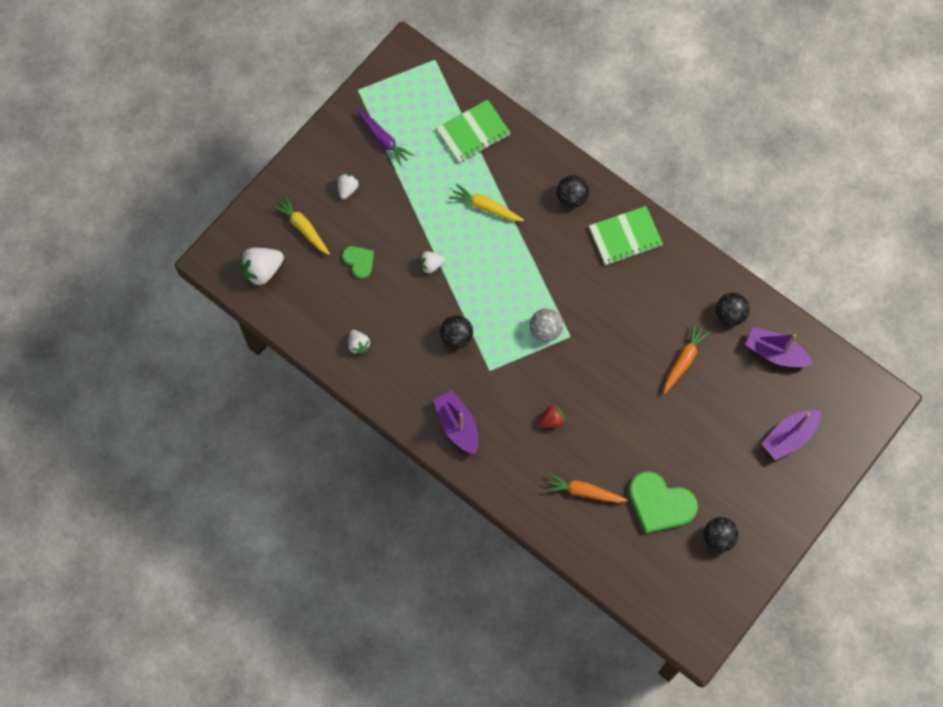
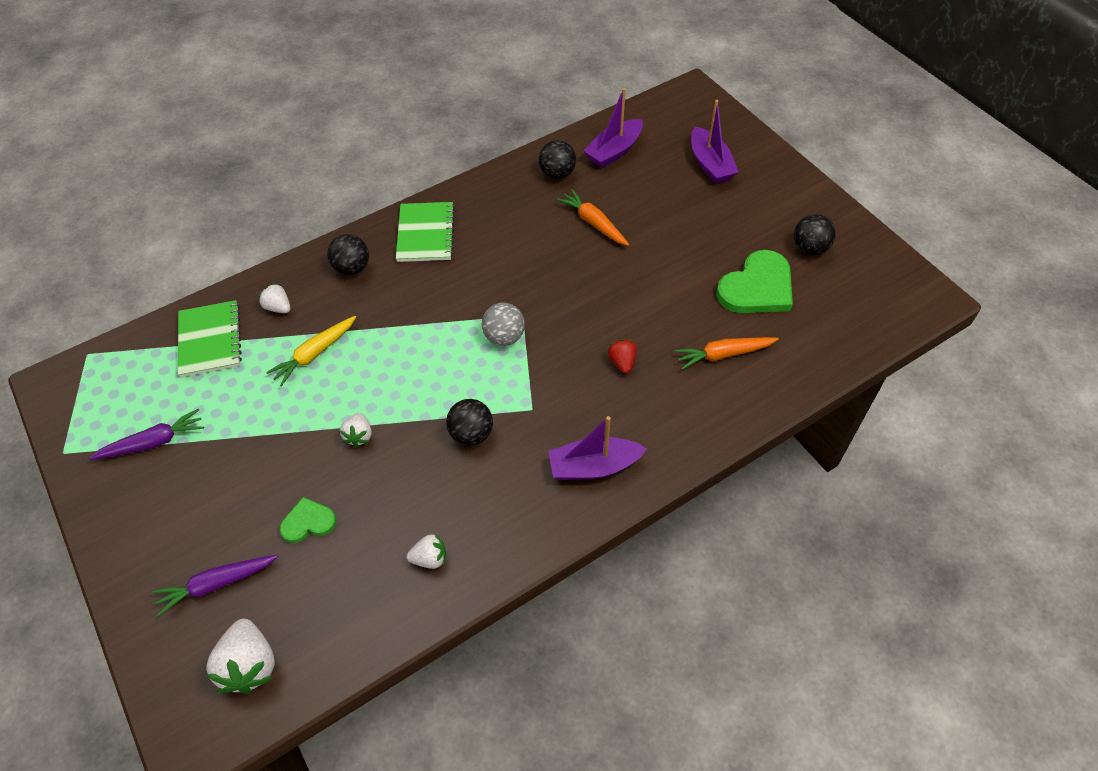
camera: 70 degrees left, 15 degrees down
yellow carrot [272,195,330,255] -> purple carrot [152,555,278,617]
white strawberry [337,174,359,199] -> white strawberry moved to [258,283,291,313]
orange carrot [545,473,628,503] -> orange carrot turned 45 degrees clockwise [674,337,779,370]

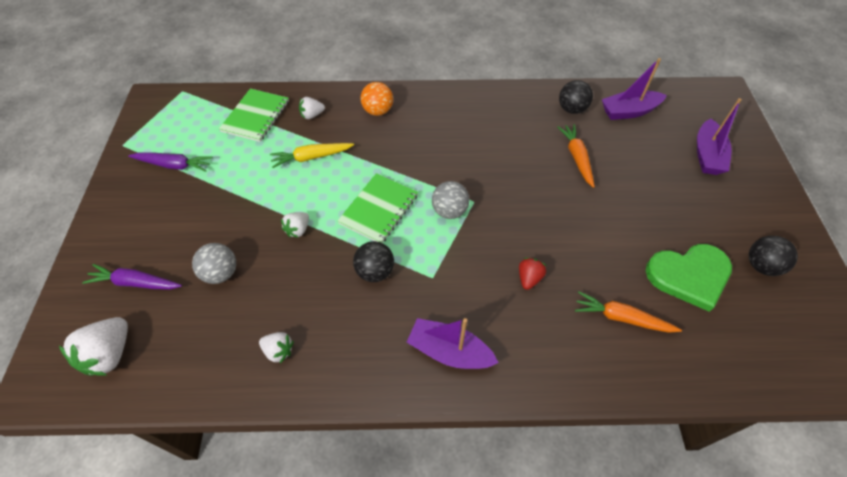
camera: 30 degrees right, 0 degrees up
white strawberry [258,283,291,313] -> white strawberry turned 90 degrees counterclockwise [299,97,325,119]
green heart [280,497,336,543] -> grey ball [192,243,236,284]
black ball [327,234,369,275] -> orange ball [360,82,393,116]
green notebook [396,202,455,262] -> green notebook moved to [338,173,418,243]

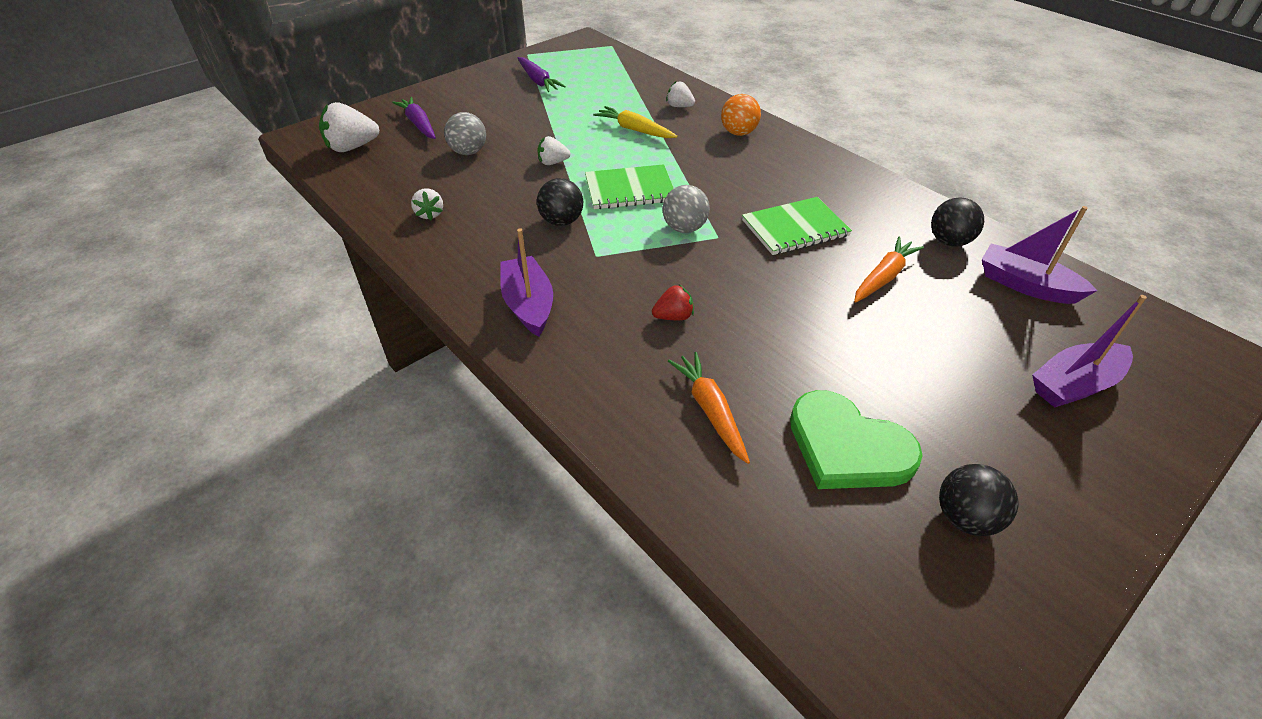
camera: 50 degrees right, 10 degrees down
green notebook [219,88,289,142] -> green notebook moved to [742,197,852,255]

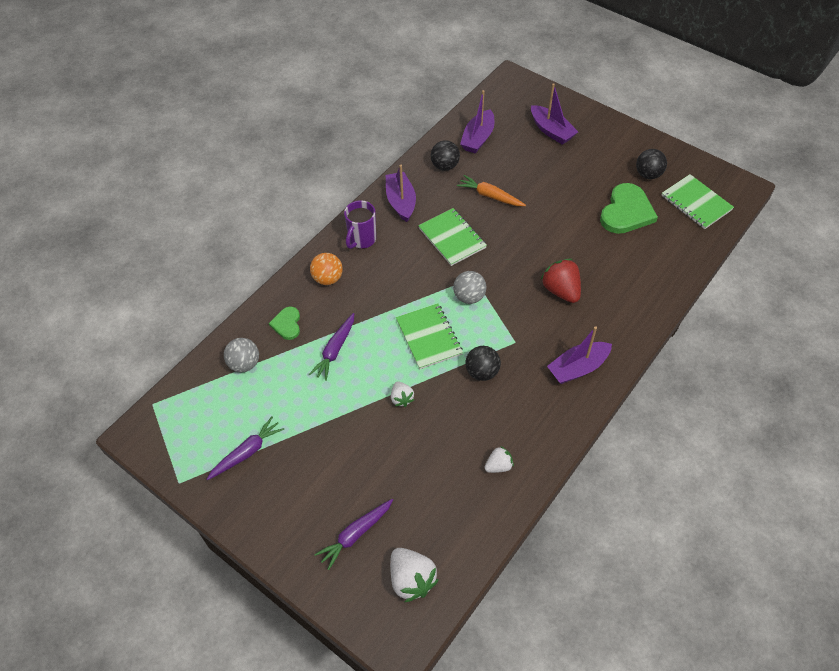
camera: 100 degrees left, 10 degrees up
grey ball [444,112,486,155] -> grey ball moved to [224,338,259,372]
yellow carrot [593,106,677,138] -> purple carrot [309,313,354,381]
red strawberry [652,285,694,320] -> red strawberry [541,259,581,303], size x1.73
white strawberry [666,81,695,107] -> green heart [269,307,300,340]
orange carrot [668,352,750,464] -> none
none -> purple mug [344,200,376,249]
none -> purple boat [386,165,416,222]
none -> green notebook [661,174,734,229]

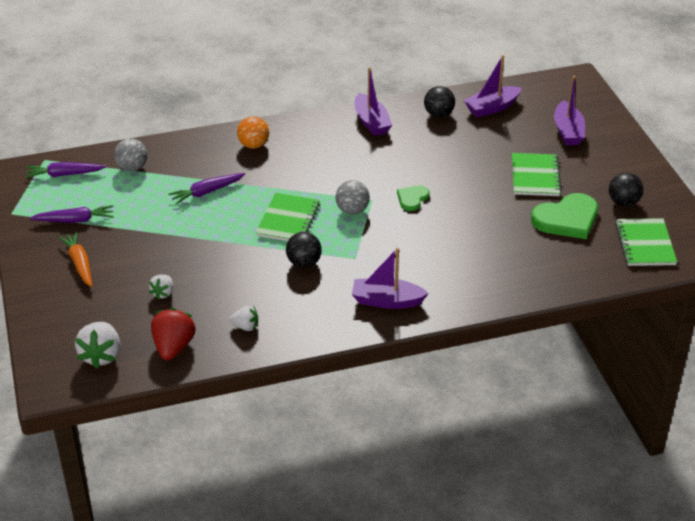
camera: 35 degrees right, 15 degrees down
green heart [269,307,300,340] -> green heart moved to [397,185,430,211]
purple carrot [314,499,393,570] -> purple carrot moved to [25,162,106,178]
purple mug [344,200,376,249] -> none
purple boat [386,165,416,222] -> purple boat turned 135 degrees clockwise [355,67,392,136]
white strawberry [391,381,414,407] -> white strawberry moved to [149,275,173,300]
green notebook [418,208,487,266] -> green notebook moved to [512,153,562,196]
orange carrot [457,175,526,206] -> orange carrot moved to [58,231,92,287]
red strawberry [541,259,581,303] -> red strawberry moved to [151,308,196,360]

